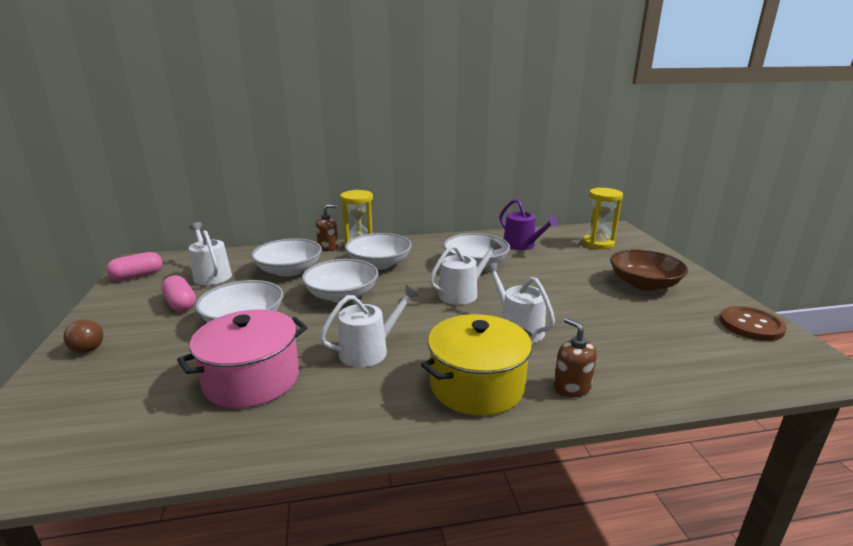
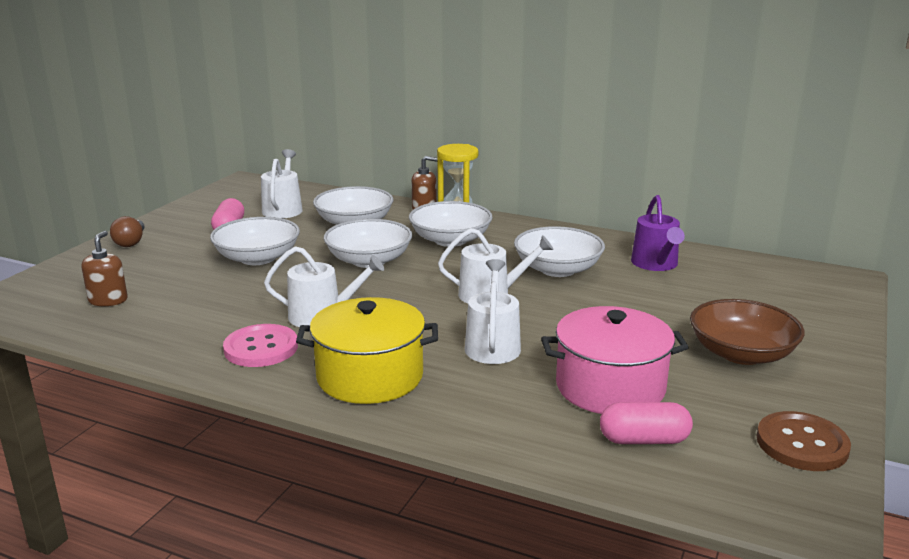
camera: 35 degrees right, 0 degrees up
pink capsule [106,252,163,281] -> pink capsule moved to [600,402,693,444]
pink pot [177,309,308,408] -> pink pot moved to [541,306,689,414]
brown soap dispenser [554,318,597,398] -> brown soap dispenser moved to [82,231,128,306]
yellow hourglass [582,188,623,249] -> none
none -> pink button [223,324,298,367]

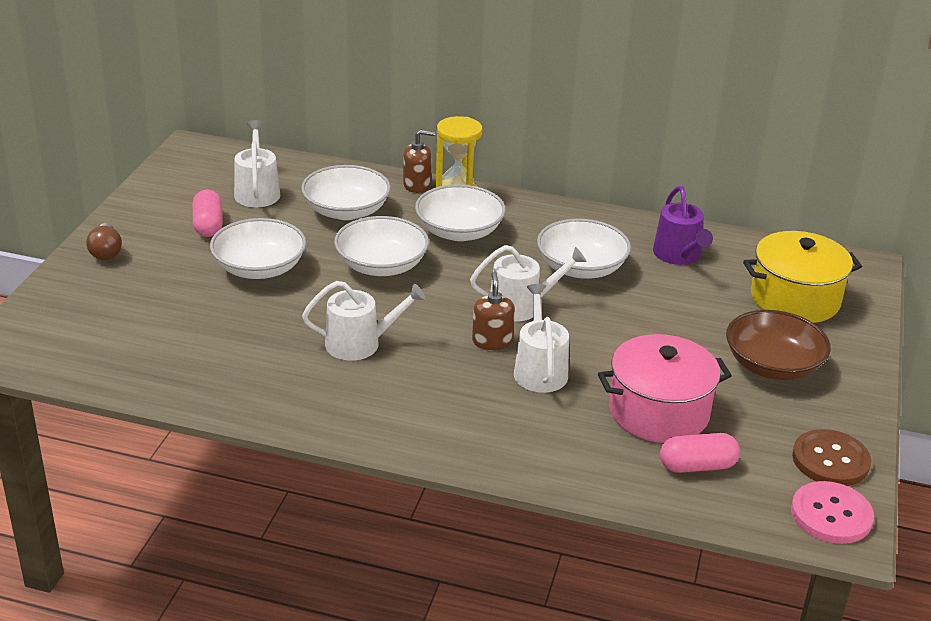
camera: 10 degrees left, 10 degrees up
brown soap dispenser [82,231,128,306] -> brown soap dispenser moved to [472,272,515,350]
pink button [223,324,298,367] -> pink button moved to [791,481,874,544]
yellow pot [296,297,438,404] -> yellow pot moved to [743,231,862,323]

